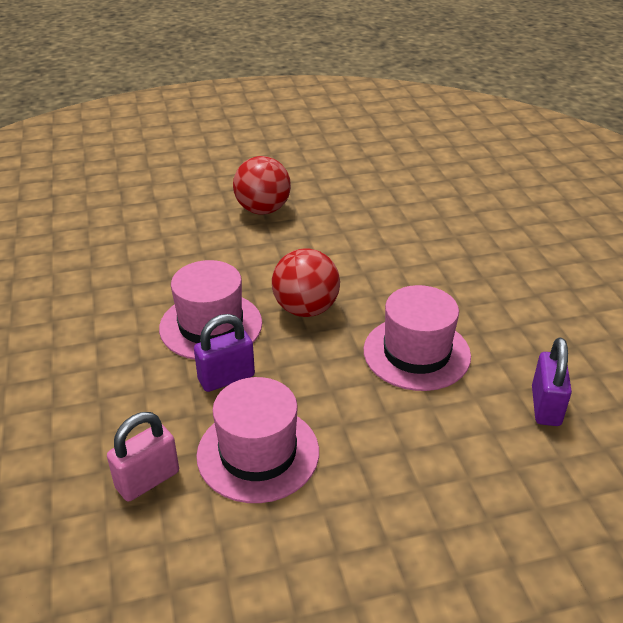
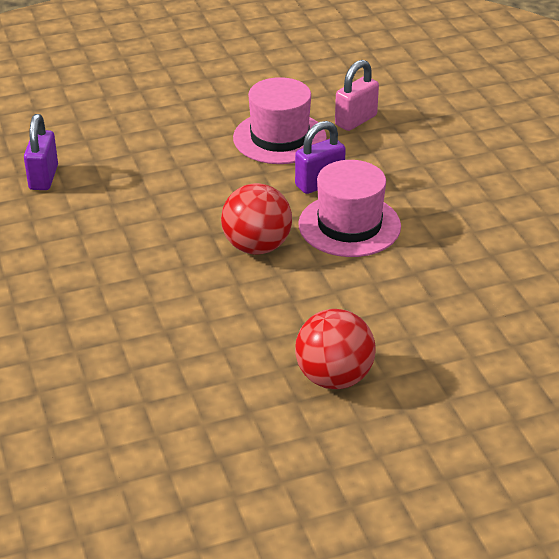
camera: 175 degrees right, 0 degrees up
pink hat [364,285,471,391] -> none

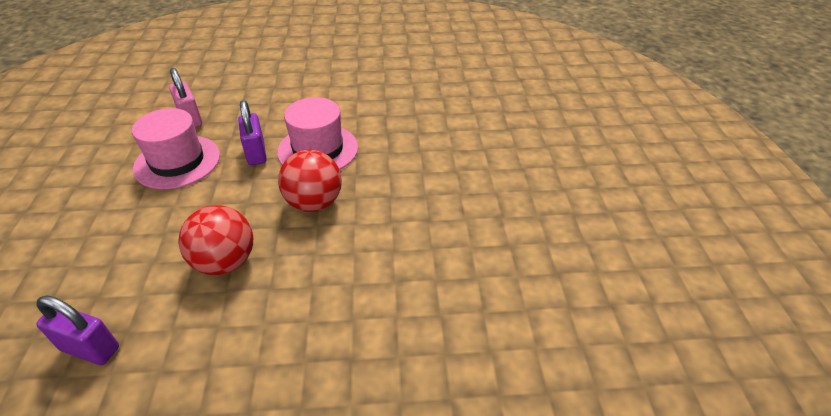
camera: 75 degrees left, 5 degrees up
red ball [295,309,376,389] -> red ball moved to [178,205,253,275]

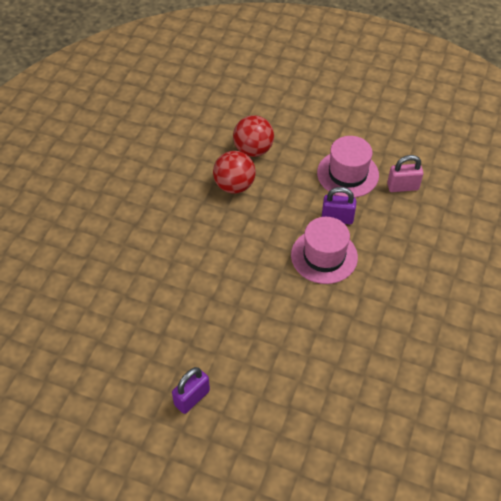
camera: 115 degrees right, 10 degrees up
purple padlock [36,295,119,365] -> purple padlock moved to [172,367,210,414]
red ball [278,150,342,212] -> red ball moved to [233,115,274,157]

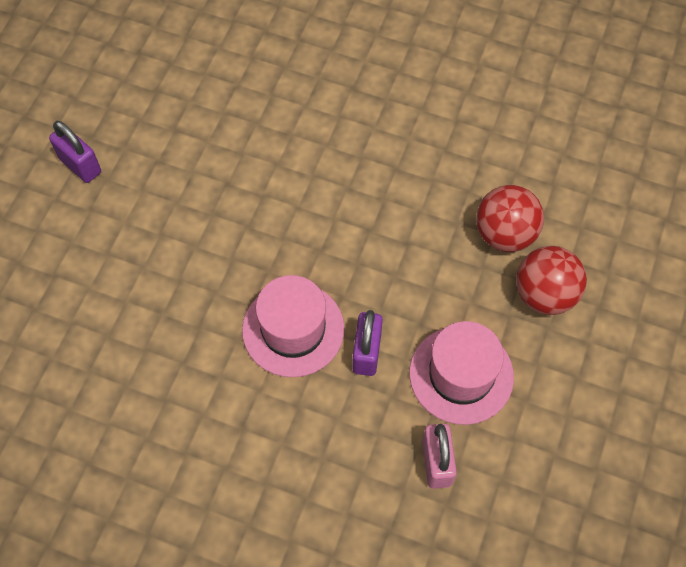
camera: 90 degrees right, 10 degrees up
red ball [213,151,256,194] -> red ball moved to [516,246,587,315]

